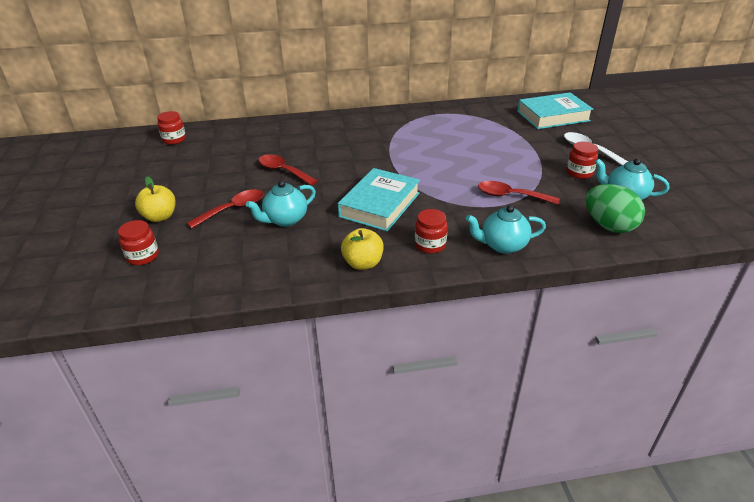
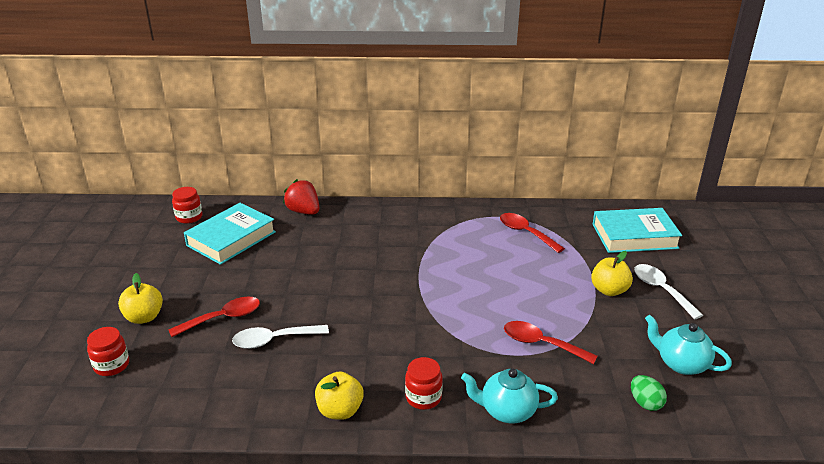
camera: 10 degrees right, 5 degrees down
turquoise teapot [246,180,316,227] -> white spoon [232,325,329,349]
red spoon [259,154,318,186] -> red spoon moved to [500,213,565,253]
turquoise book [338,168,420,231] -> turquoise book moved to [184,203,276,265]
red jar [567,142,598,179] -> none
green egg [586,184,645,233] -> green egg [631,375,667,411], size x0.56
none -> red strawberry [283,179,319,215]
none -> yellow apple [591,251,633,296]

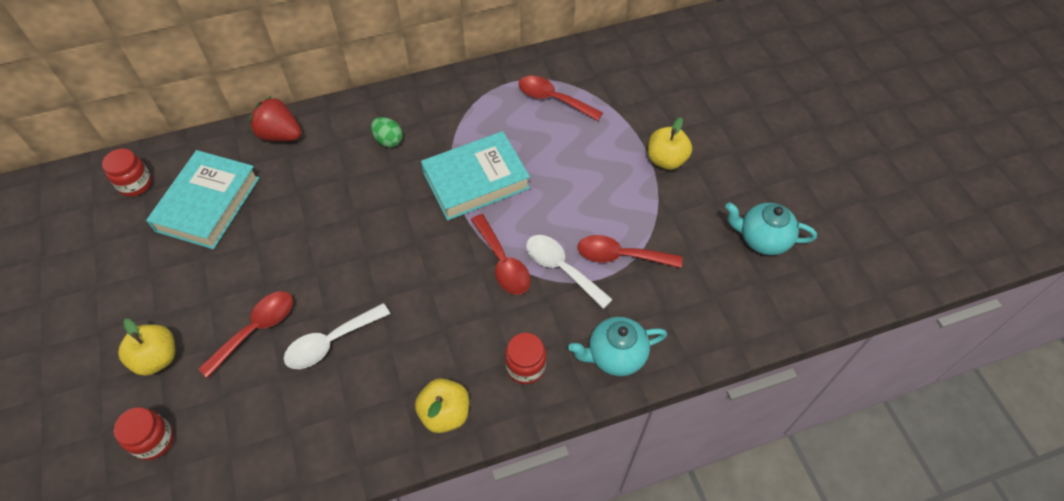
camera: 20 degrees left, 25 degrees up
turquoise book [592,208,682,253] -> turquoise book moved to [421,131,530,221]
green egg [631,375,667,411] -> green egg moved to [371,117,403,147]
white spoon [634,264,703,320] -> white spoon moved to [526,235,613,309]
none -> red spoon [471,214,531,295]

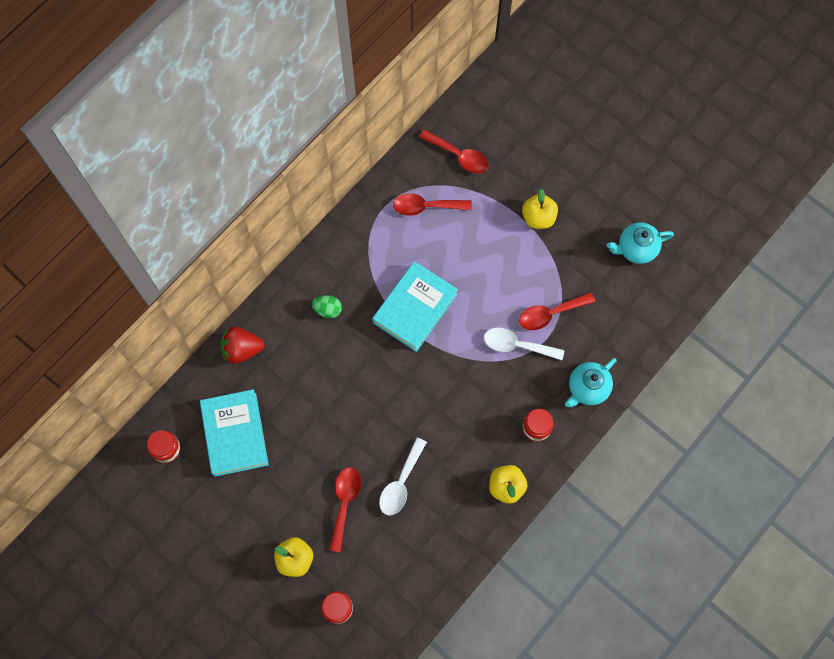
camera: 30 degrees left, 15 degrees up
red spoon [471,214,531,295] -> red spoon moved to [419,129,489,174]

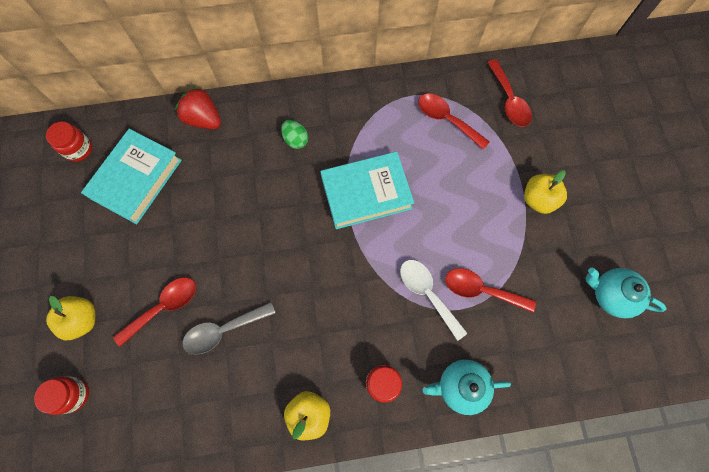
camera: 40 degrees right, 0 degrees up
white spoon [379,438,427,516] -> grey spoon [182,302,276,355]

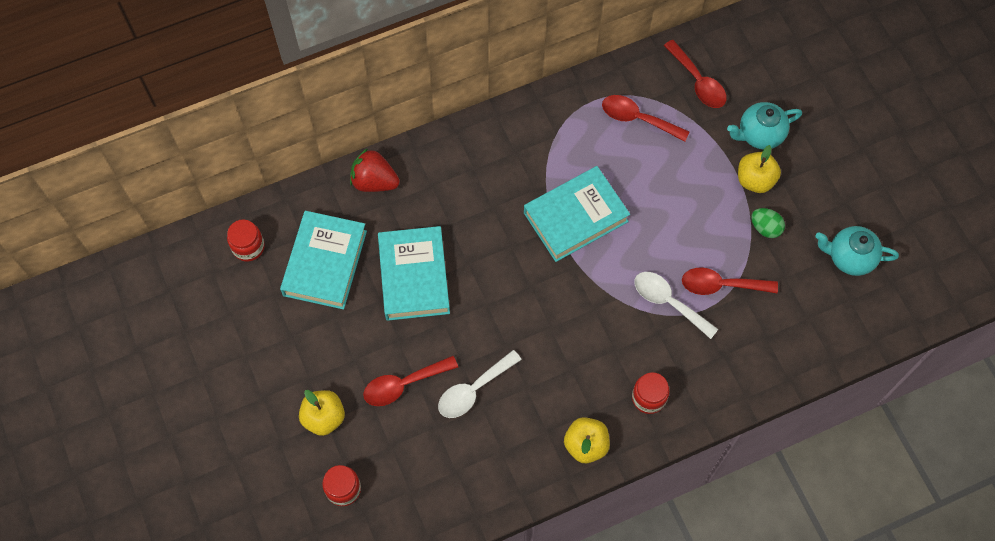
camera: 15 degrees left, 5 degrees down
red spoon [113,277,196,347] -> red spoon turned 150 degrees counterclockwise [363,356,458,406]
grey spoon [182,302,276,355] -> white spoon [438,350,522,418]
green egg [281,120,308,149] -> green egg moved to [751,208,785,238]
turquoise teapot [423,360,511,415] -> turquoise teapot moved to [727,102,802,149]
none -> turquoise book [378,226,450,321]

